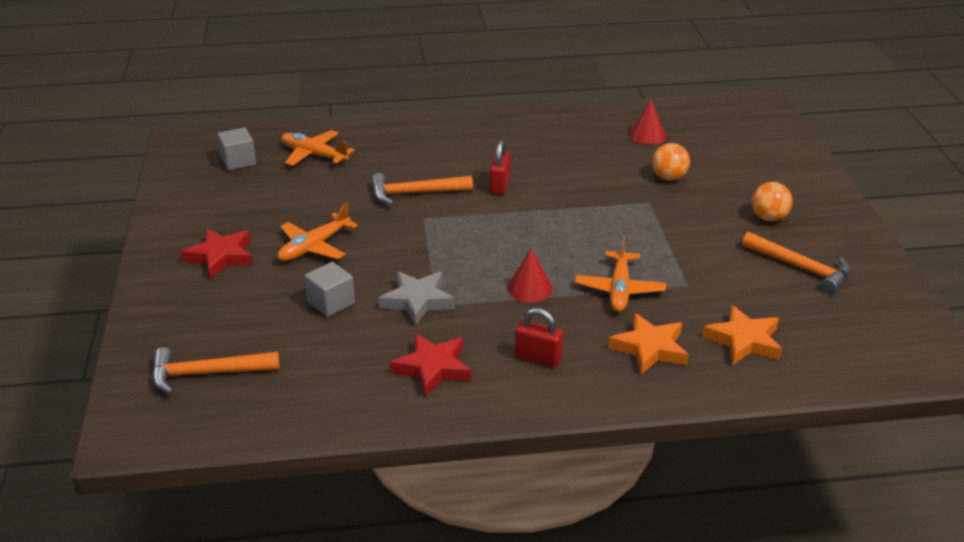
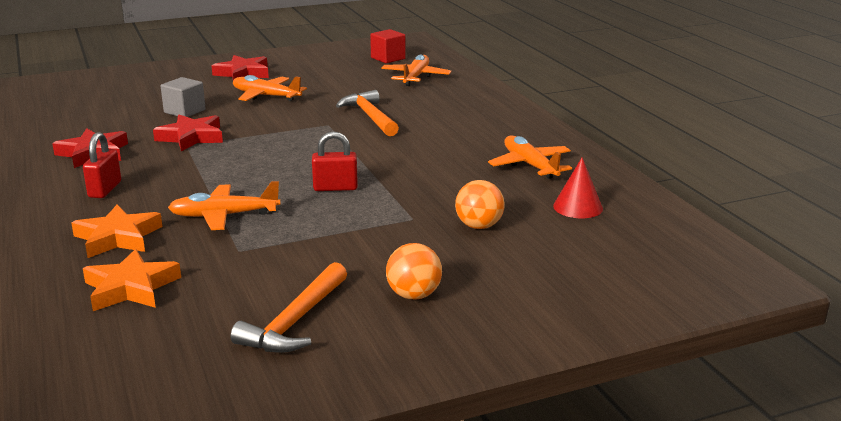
camera: 75 degrees right, 10 degrees down
orange hammer [152,347,279,394] -> none
grey cube [217,127,256,171] -> red cube [370,29,406,63]
grey star [379,271,455,326] -> red star [153,115,223,152]
red padlock [490,140,511,195] -> red padlock moved to [312,131,358,191]
red cone [507,248,552,302] -> none
none -> orange plane [488,136,572,179]

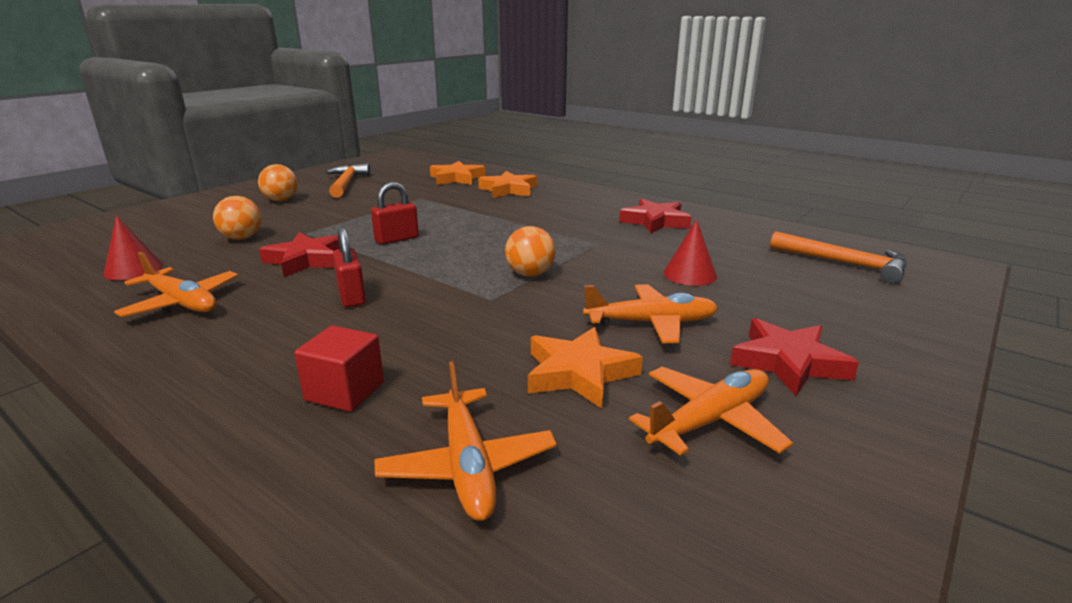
camera: 150 degrees right, 0 degrees up
red padlock [83,132,121,198] -> red padlock moved to [333,227,366,307]
red star [153,115,223,152] -> red star moved to [259,233,340,277]
grey cube [161,77,206,117] -> red cone [664,219,717,286]
orange plane [168,181,280,230] -> orange plane moved to [629,367,793,456]
orange hammer [336,90,399,136] -> orange hammer moved to [770,231,907,283]
red cube [370,29,406,63] -> red cube moved to [294,325,384,412]
none -> orange ball [505,226,556,277]
none -> orange star [528,327,643,409]

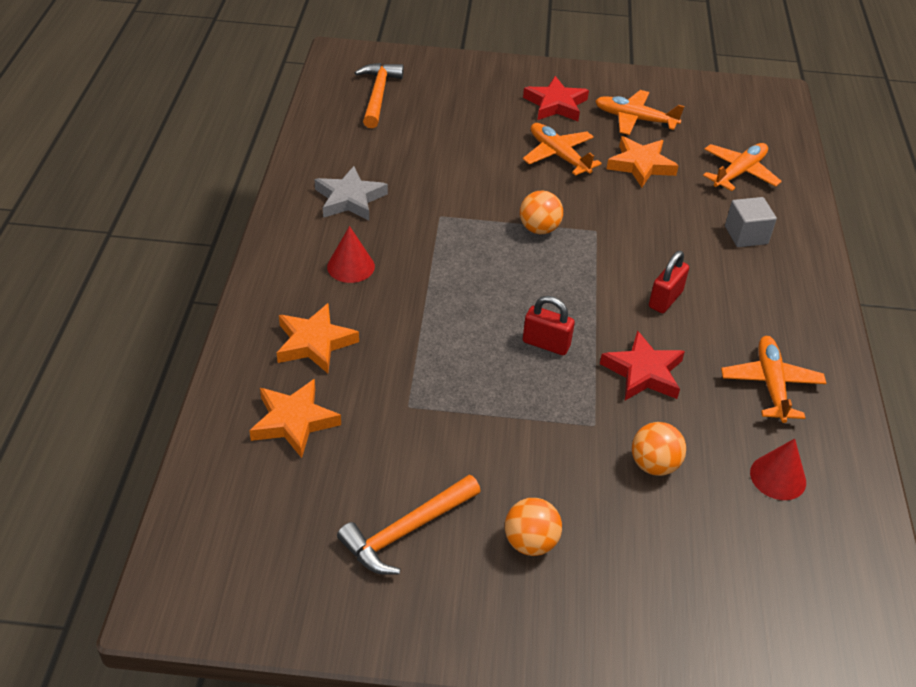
camera: 125 degrees left, 20 degrees up
red cube [294,325,384,412] -> grey cube [725,197,777,247]
red star [619,199,691,233] -> grey star [314,166,388,220]
red cone [664,219,717,286] -> red cone moved to [327,226,375,283]

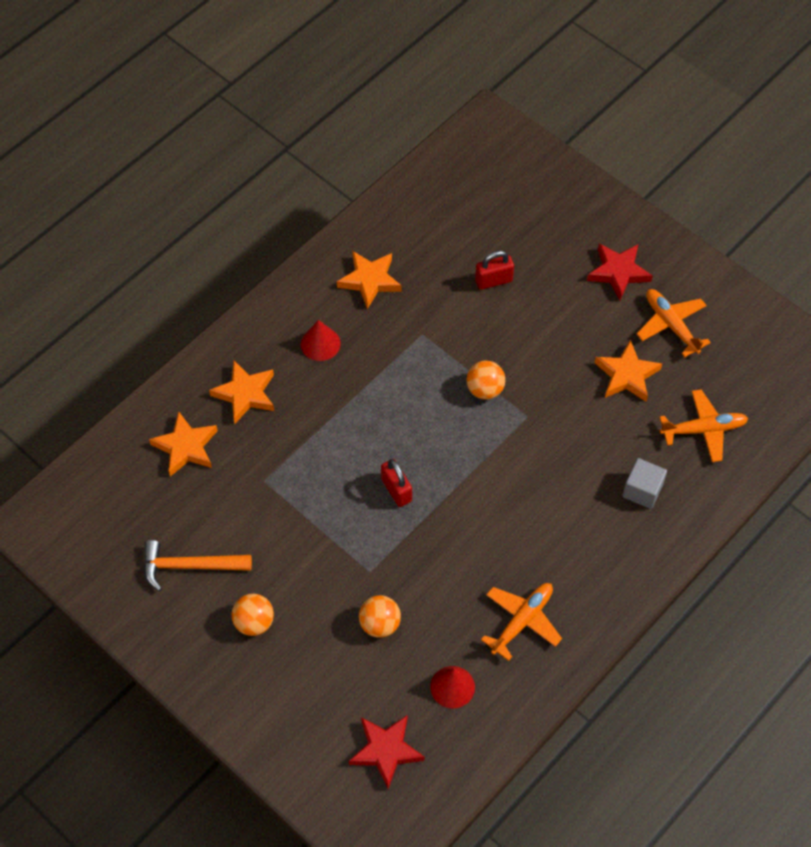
camera: 40 degrees right, 15 degrees up
grey star [314,166,388,220] -> orange star [337,251,402,309]
orange hammer [355,63,404,128] -> none
orange plane [523,123,602,176] -> none
red star [600,330,685,400] -> red star moved to [349,715,424,789]
red padlock [649,251,689,313] -> red padlock moved to [475,251,514,290]

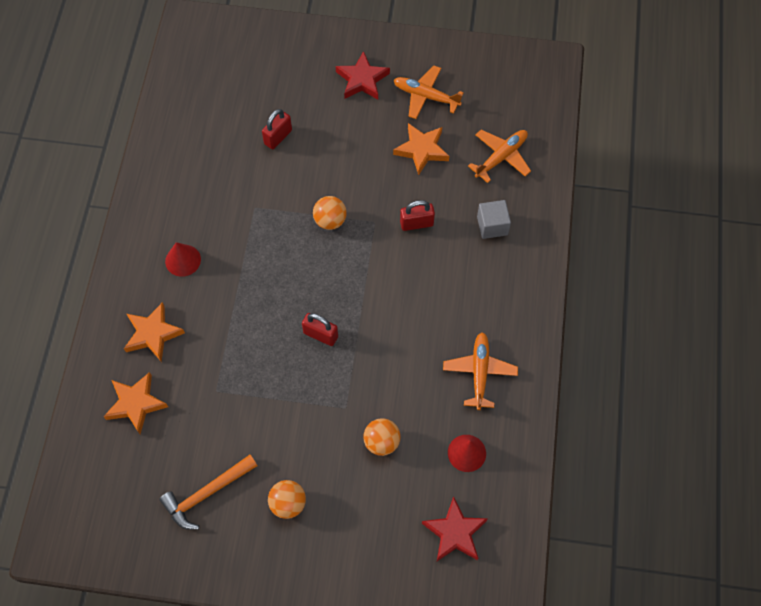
camera: 35 degrees left, 5 degrees up
orange star [337,251,402,309] -> none
none -> red padlock [400,200,435,231]

